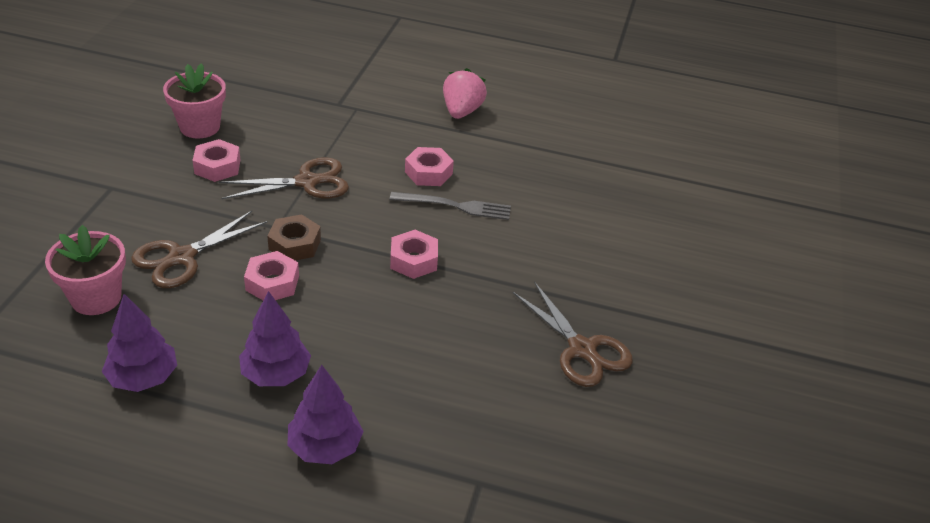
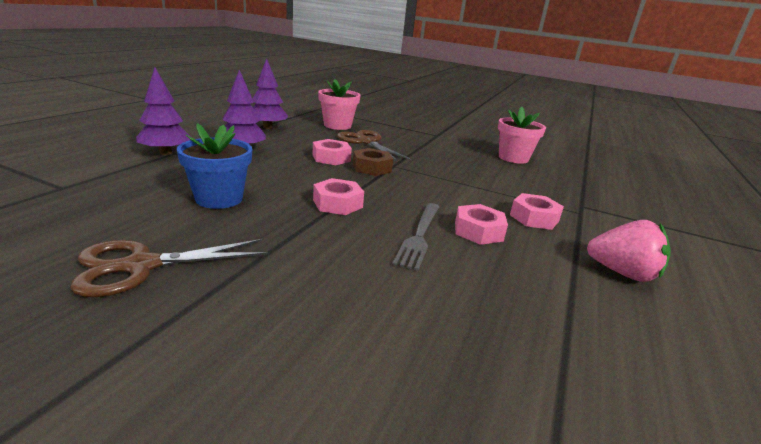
camera: 100 degrees right, 15 degrees down
pink nut [192,139,240,182] -> pink nut moved to [510,193,564,230]
brown scissors [219,157,349,199] -> none
none -> blue flower pot [177,123,252,209]

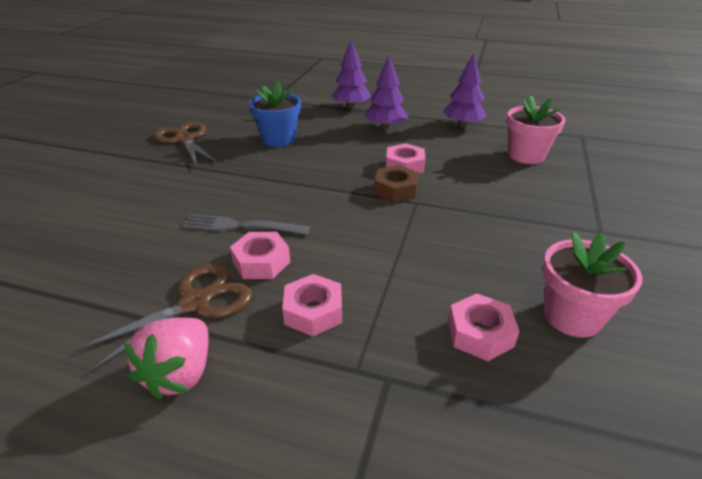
camera: 85 degrees right, 10 degrees up
pink nut [313,178,364,215] -> pink nut moved to [448,293,519,361]
brown scissors [337,130,412,161] -> brown scissors moved to [73,263,252,374]

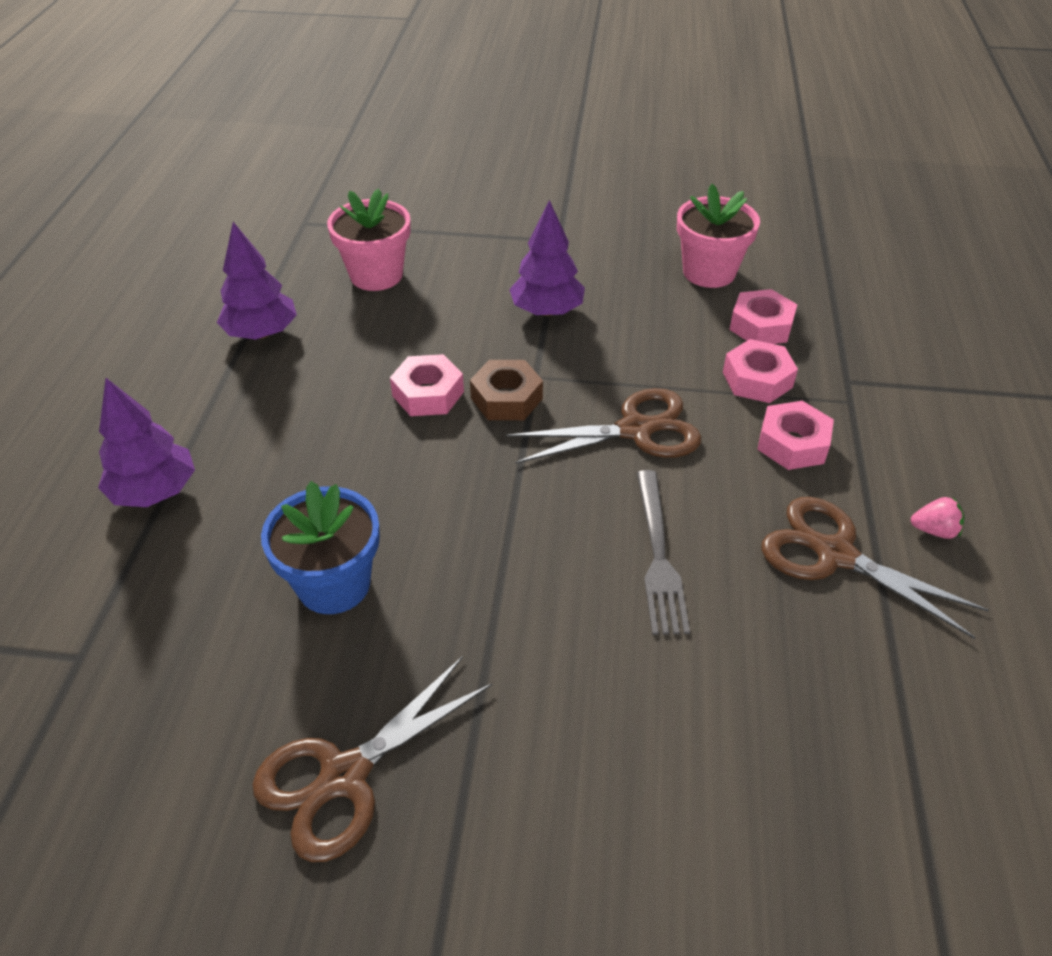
camera: 100 degrees left, 10 degrees up
pink strawberry [124,317,209,400] -> pink strawberry [911,497,964,539], size x0.50
pink nut [230,232,290,279] -> pink nut moved to [723,339,798,403]
purple tree [365,55,408,130] -> purple tree moved to [509,200,585,316]
none -> brown scissors [507,388,701,464]

